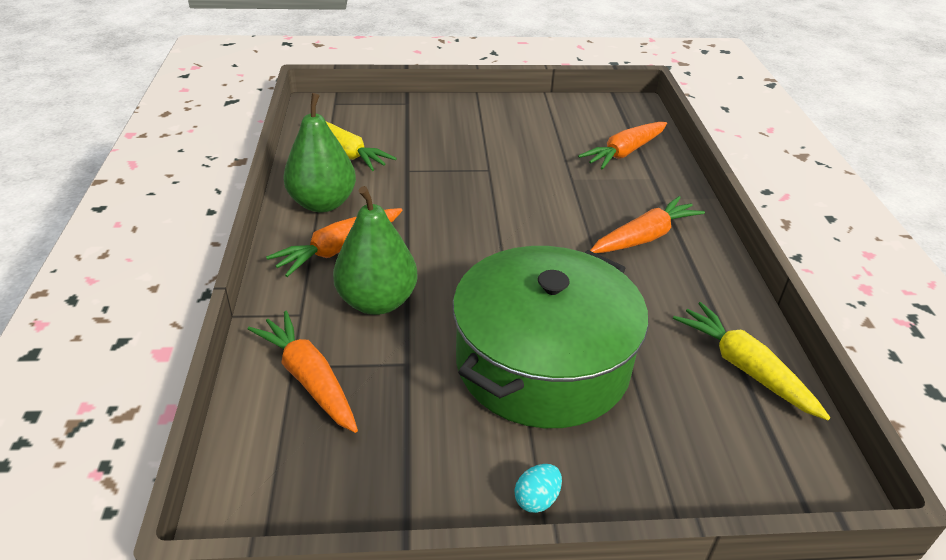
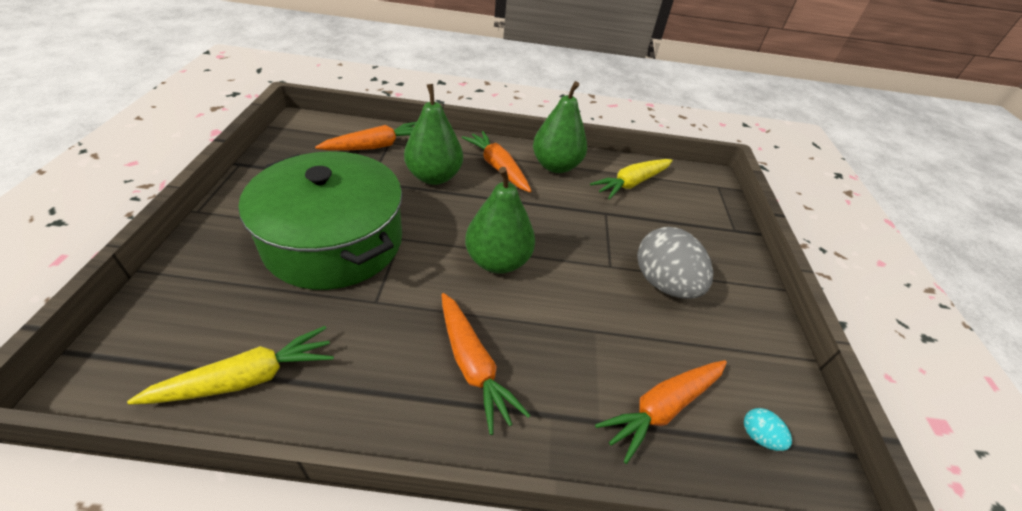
camera: 95 degrees right, 5 degrees up
turquoise egg [515,464,562,513] -> turquoise egg moved to [744,408,792,451]
orange carrot [578,122,667,170] -> orange carrot turned 90 degrees counterclockwise [595,360,727,464]
none -> green pear [465,167,535,274]
none -> grey egg [637,227,713,299]

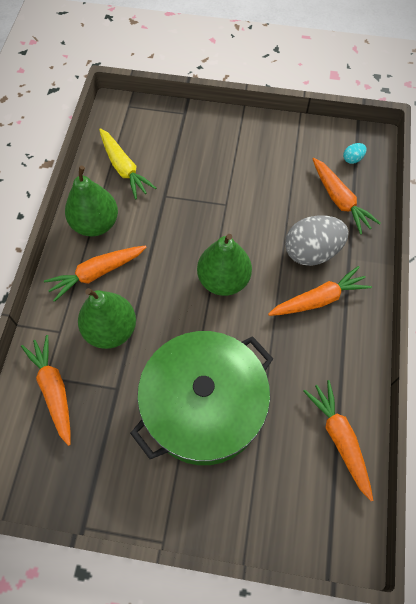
camera: 80 degrees left, 20 degrees up
yellow carrot [127,326,334,405] -> orange carrot [303,380,373,501]
grey egg [637,227,713,299] -> grey egg moved to [285,215,349,266]

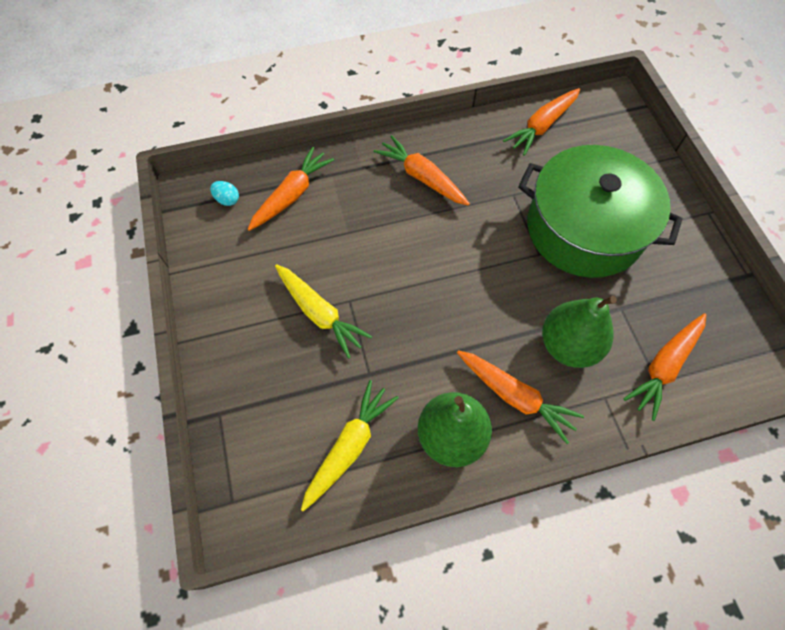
camera: 115 degrees left, 0 degrees up
green pear [197,234,252,296] -> none
grey egg [285,215,349,266] -> none
none -> yellow carrot [275,264,372,359]

